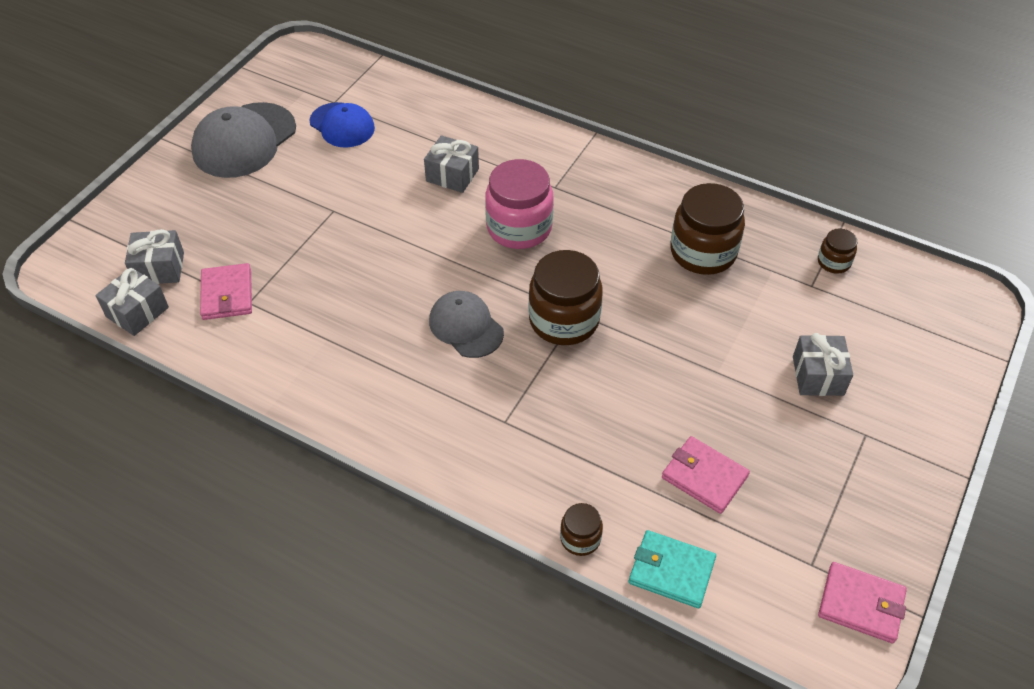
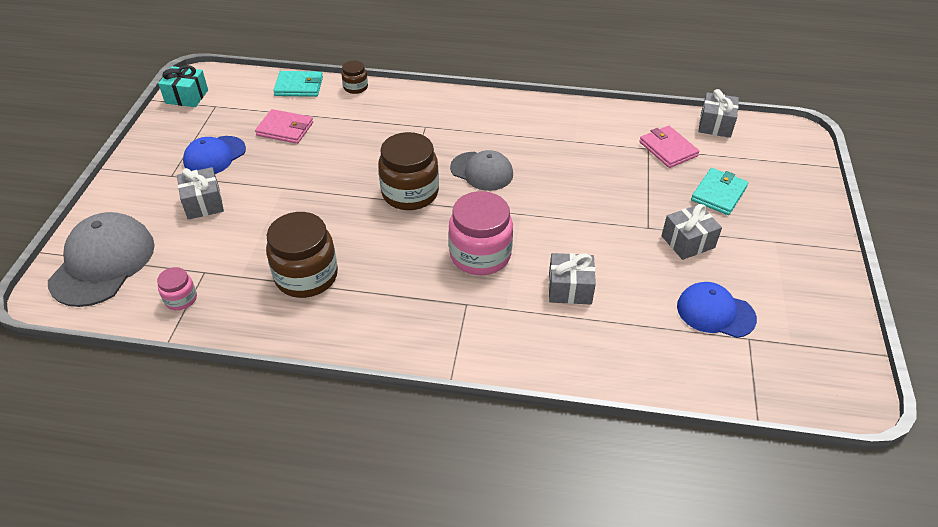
camera: 160 degrees right, 5 degrees down
grey gift [125,229,184,284] -> grey gift moved to [661,204,722,260]
grey cap [191,102,296,178] -> grey cap moved to [48,212,155,307]
brown jar [818,228,858,274] -> pink jar [157,267,197,310]
pink wallet [818,562,907,643] -> turquoise gift [158,65,208,107]
none -> blue cap [183,136,246,174]
none -> turquoise wallet [691,168,748,215]

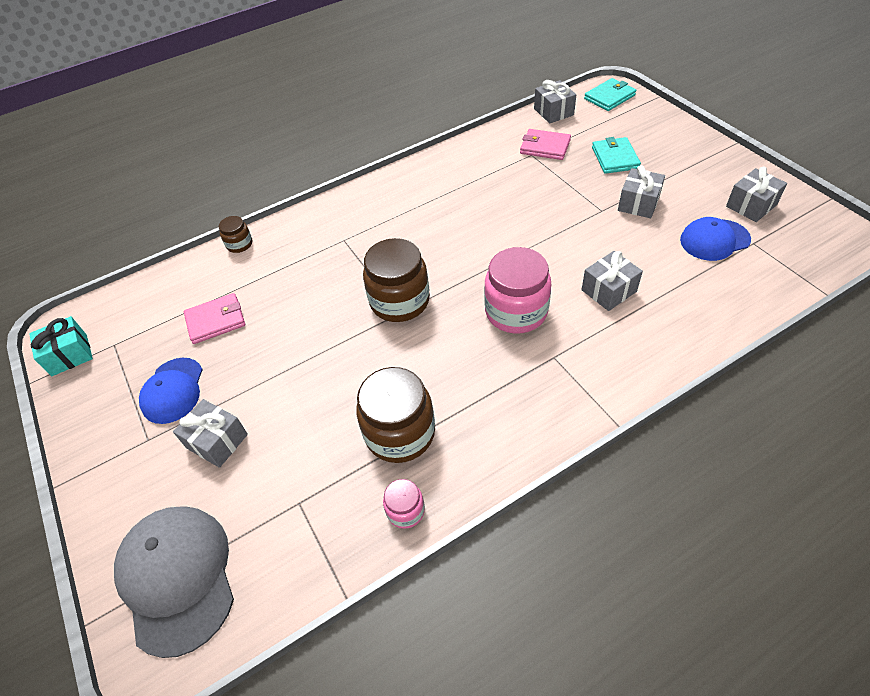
camera: 35 degrees left, 5 degrees up
pink jar [157,267,197,310] -> pink jar moved to [383,479,425,529]
turquoise wallet [273,71,323,97] -> turquoise wallet moved to [584,78,636,111]
grey cap [450,150,513,191] -> none
none -> grey gift [726,167,787,222]

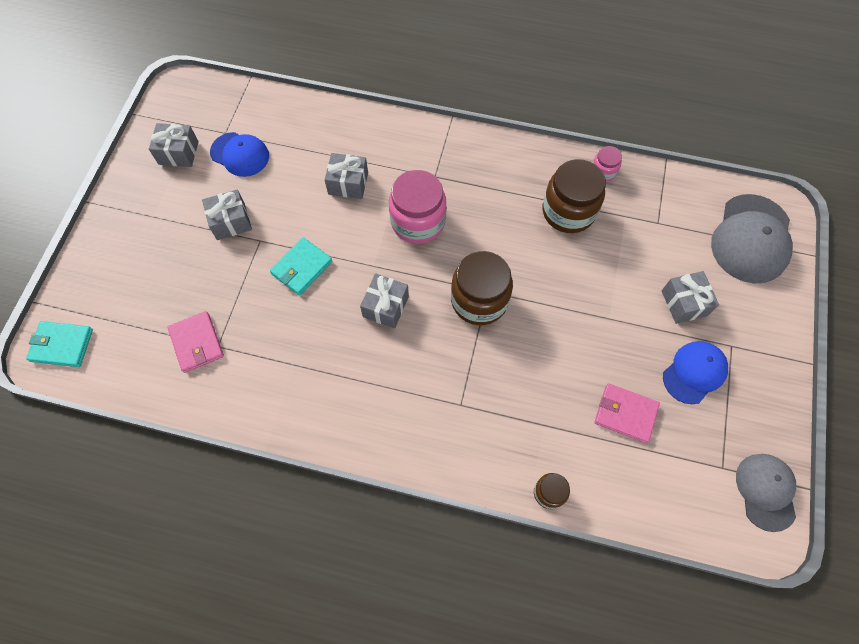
camera: 140 degrees left, 15 degrees up
turquoise gift [29,316,93,376] -> grey cap [736,454,797,532]
grey gift [534,80,576,123] -> grey gift moved to [360,273,409,329]
turquoise wallet [592,137,641,174] -> turquoise wallet moved to [270,237,332,296]

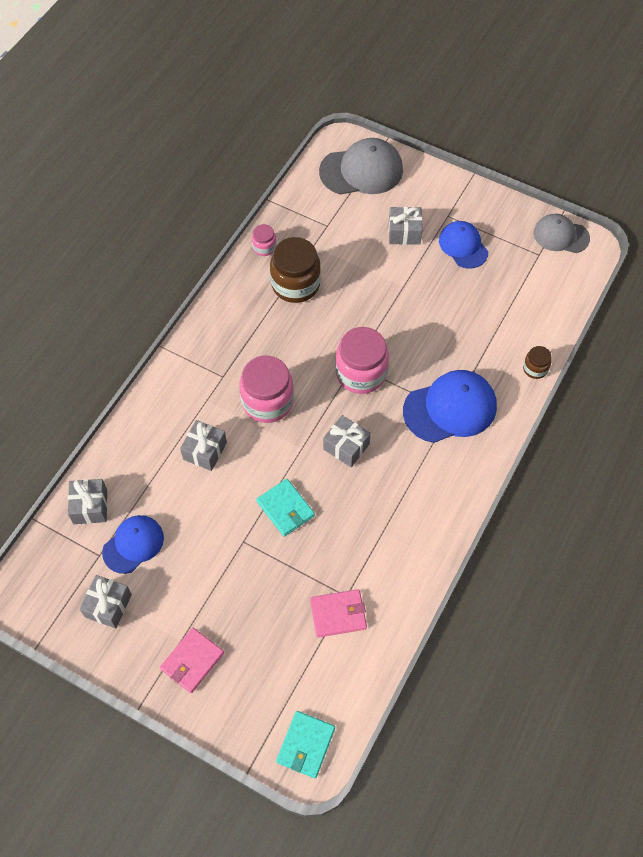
camera: 75 degrees left, 5 degrees down
grey gift [202,189,252,240] -> grey gift moved to [68,479,107,524]
brown jar [451,251,513,325] -> pink jar [335,327,389,394]
pink wallet [595,383,660,443] -> pink wallet moved to [160,628,224,693]
grey cap [711,194,793,283] -> grey cap turned 45 degrees counterclockwise [319,138,403,195]
none -> blue cap [403,370,497,443]

